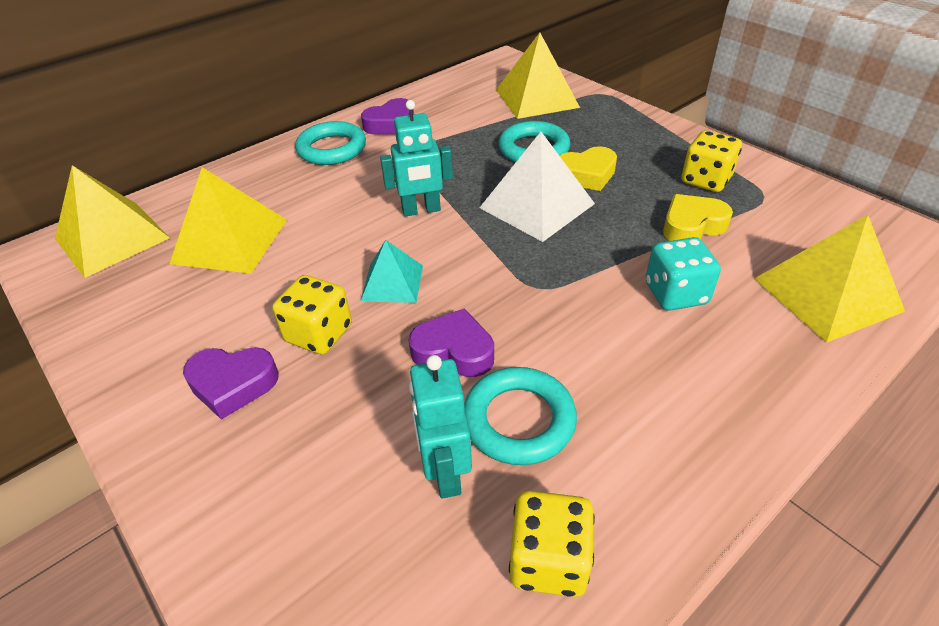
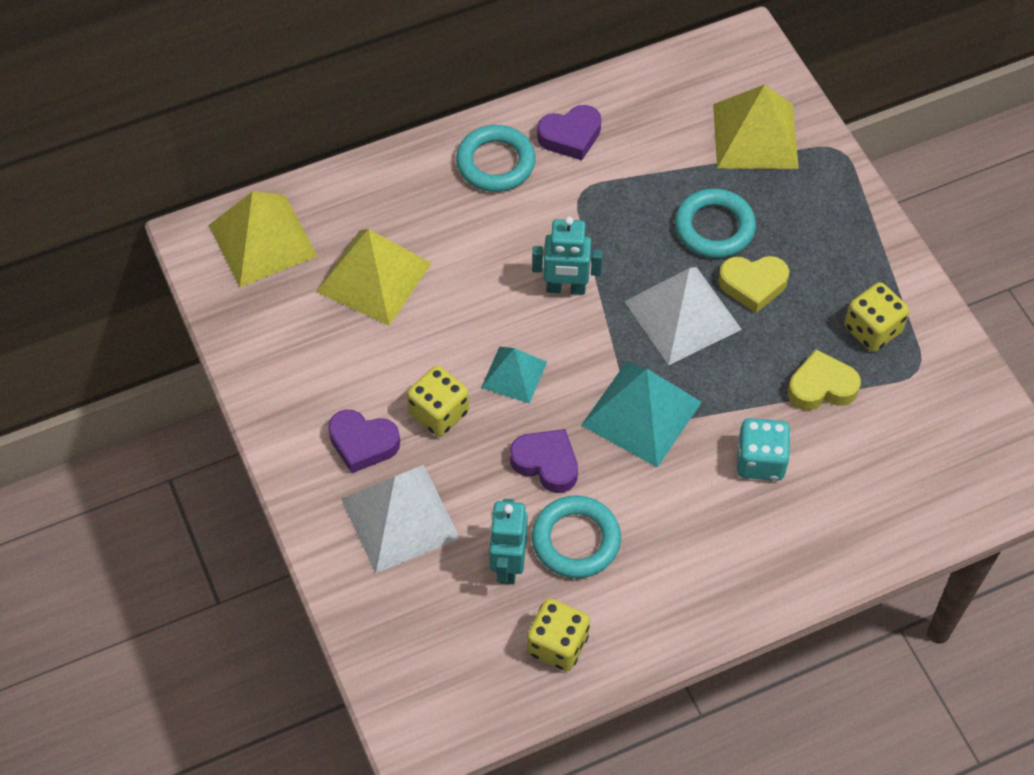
camera: 15 degrees right, 15 degrees up
yellow pyramid [754,215,905,343] -> none
none -> white pyramid [341,465,460,573]
none -> turquoise pyramid [581,361,702,467]

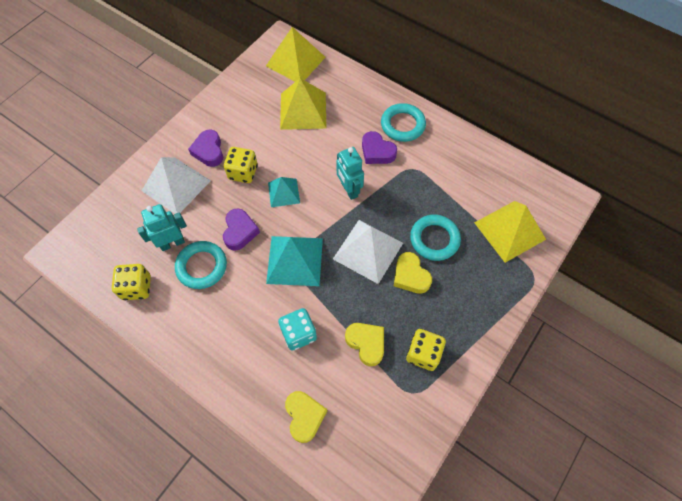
camera: 60 degrees right, 5 degrees up
purple heart [537,105,601,160] -> purple heart moved to [362,131,397,164]
none -> yellow heart [285,391,327,443]

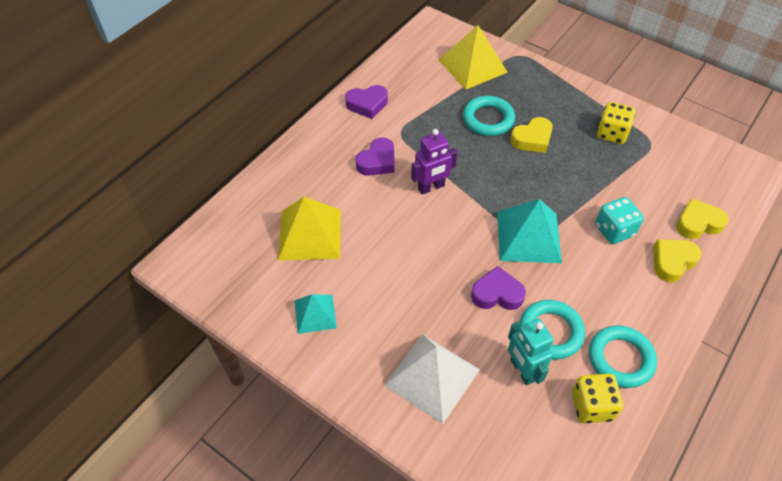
camera: 90 degrees left, 10 degrees down
purple heart [188,130,223,167] -> purple heart moved to [345,85,388,119]
yellow dice [224,147,258,183] -> none
yellow pyramid [266,27,325,82] -> none
turquoise pyramid [268,177,300,207] -> turquoise pyramid moved to [295,294,337,334]
white pyramid [333,220,403,284] -> none
turquoise robot [336,147,364,200] -> purple robot [411,129,457,195]
yellow heart [345,323,384,366] -> yellow heart moved to [653,239,701,282]
turquoise ring [381,103,426,142] -> turquoise ring moved to [589,325,657,388]

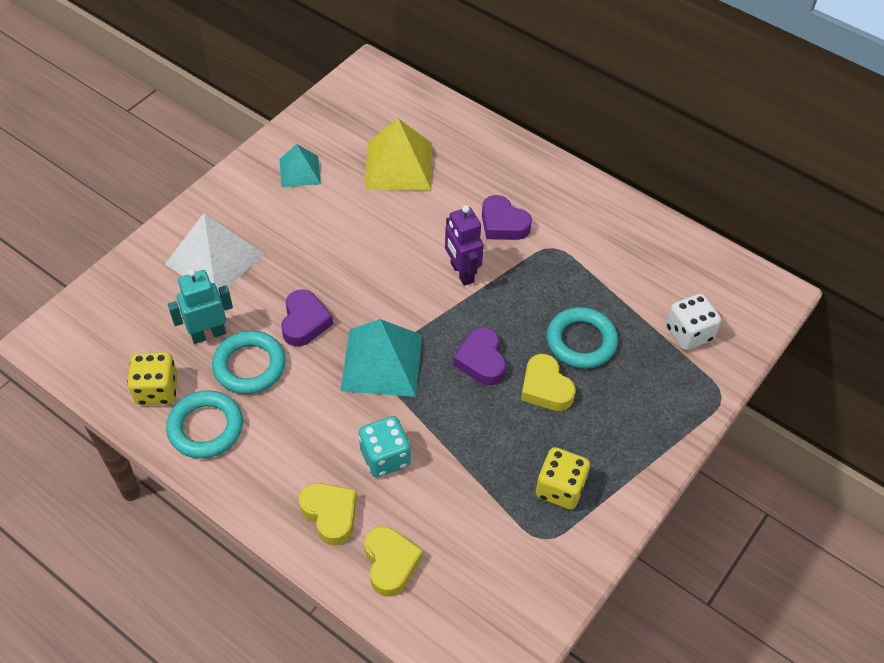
camera: 90 degrees right, 0 degrees up
purple heart [345,85,388,119] -> purple heart moved to [453,327,506,385]
yellow pyramid [439,25,508,90] -> white dice [666,294,721,350]

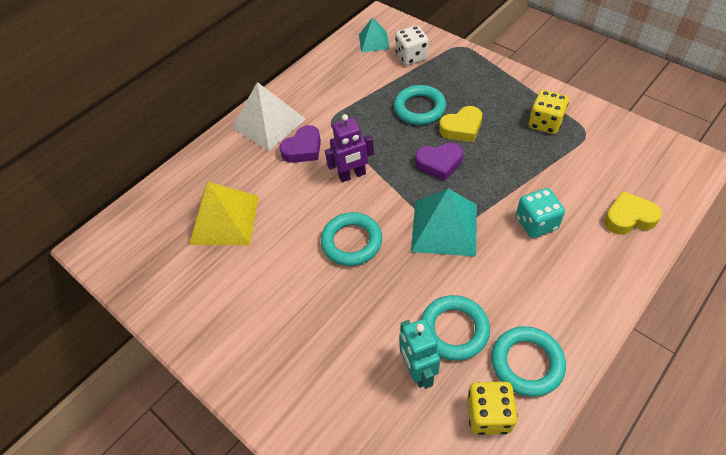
camera: 80 degrees left, 0 degrees up
white pyramid [165,213,264,295] -> white pyramid moved to [232,82,306,151]
turquoise pyramid [279,144,321,188] -> turquoise pyramid moved to [359,17,390,52]
purple heart [281,290,333,347] -> none
yellow heart [299,483,357,545] -> none
none -> turquoise ring [321,212,382,266]

